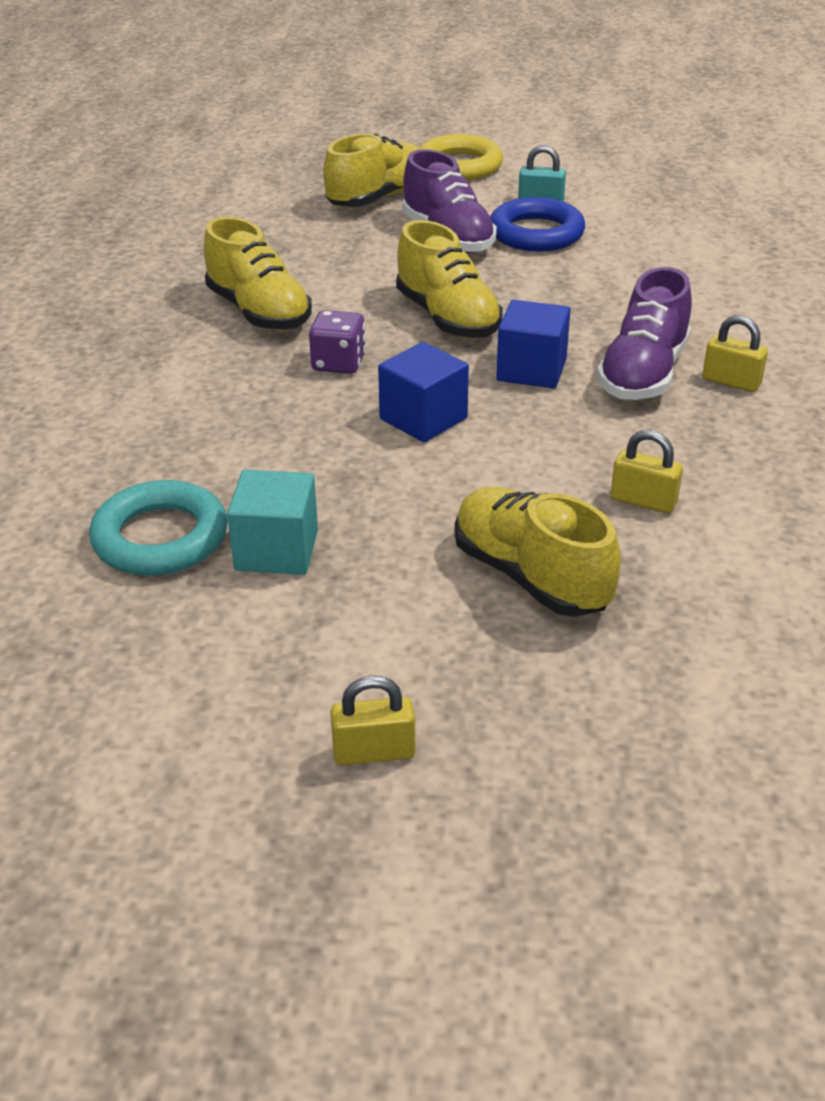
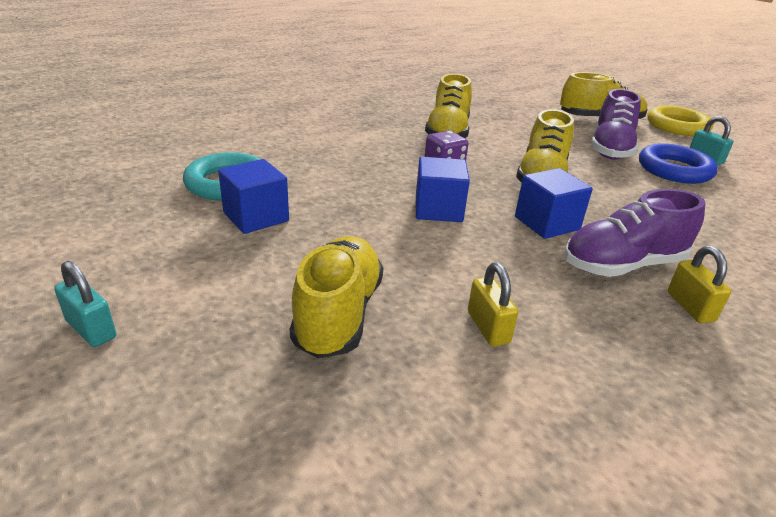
camera: 45 degrees right, 5 degrees down
turquoise cube [227,470,318,575] -> blue cube [218,159,289,234]
yellow padlock [330,676,415,765] -> turquoise padlock [54,261,116,347]

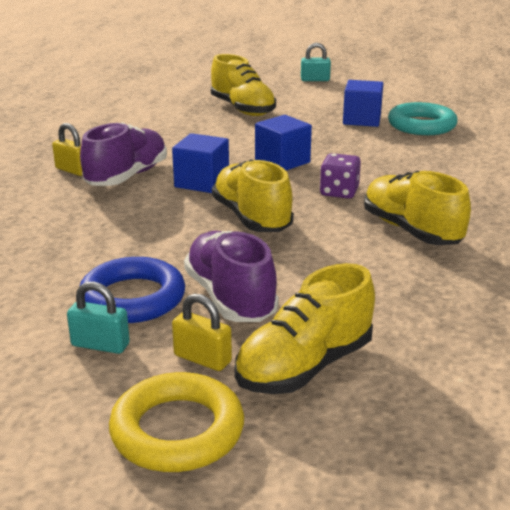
camera: 140 degrees right, 5 degrees down
yellow padlock [468,262,519,347] -> yellow padlock moved to [172,294,232,371]

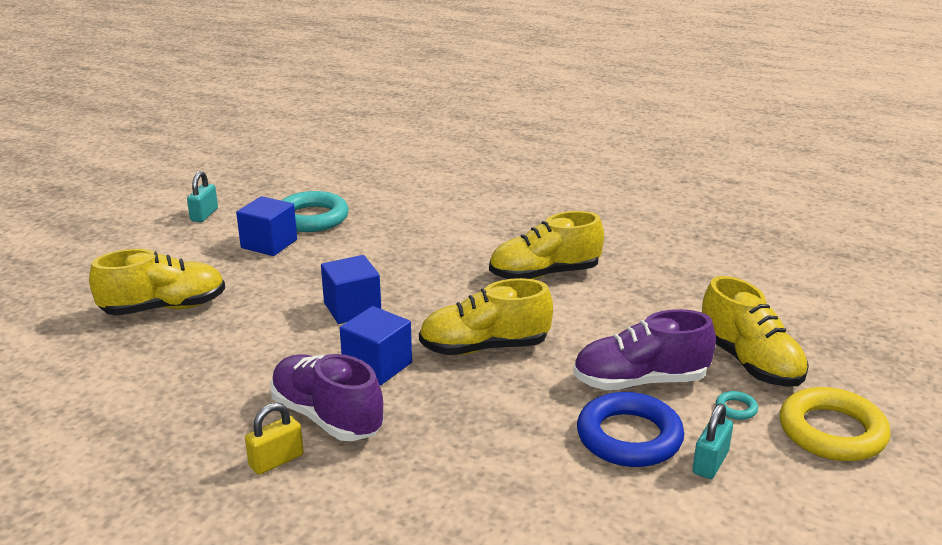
camera: 75 degrees left, 0 degrees up
yellow padlock [172,294,232,371] -> turquoise ring [716,391,758,420]
turquoise padlock [301,43,331,81] -> turquoise padlock moved to [187,171,218,222]
purple dice [320,153,361,199] -> none

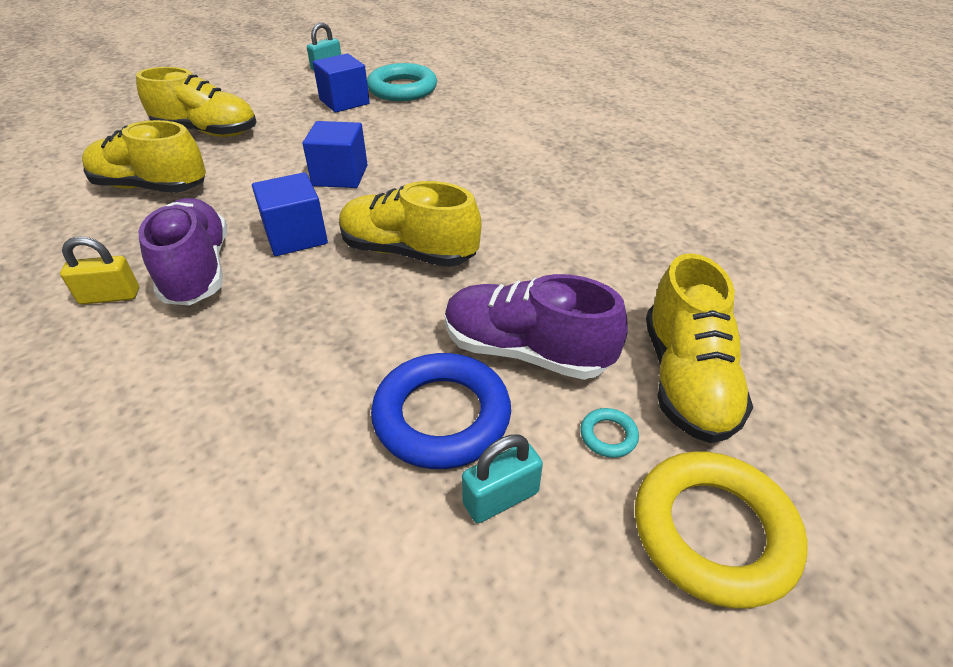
camera: 30 degrees right, 15 degrees up
yellow shoe [489,211,604,279] -> yellow shoe moved to [82,120,206,193]

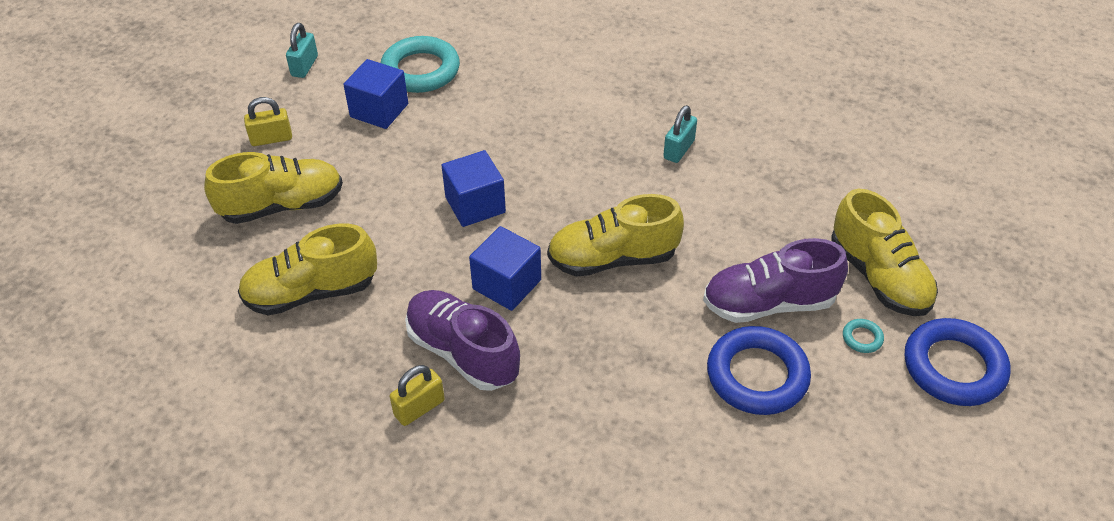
camera: 30 degrees left, 5 degrees up
turquoise padlock [462,434,543,523] -> turquoise padlock moved to [663,105,697,163]
yellow ring [635,451,808,609] -> blue ring [905,318,1010,406]
none -> yellow padlock [244,97,292,146]

